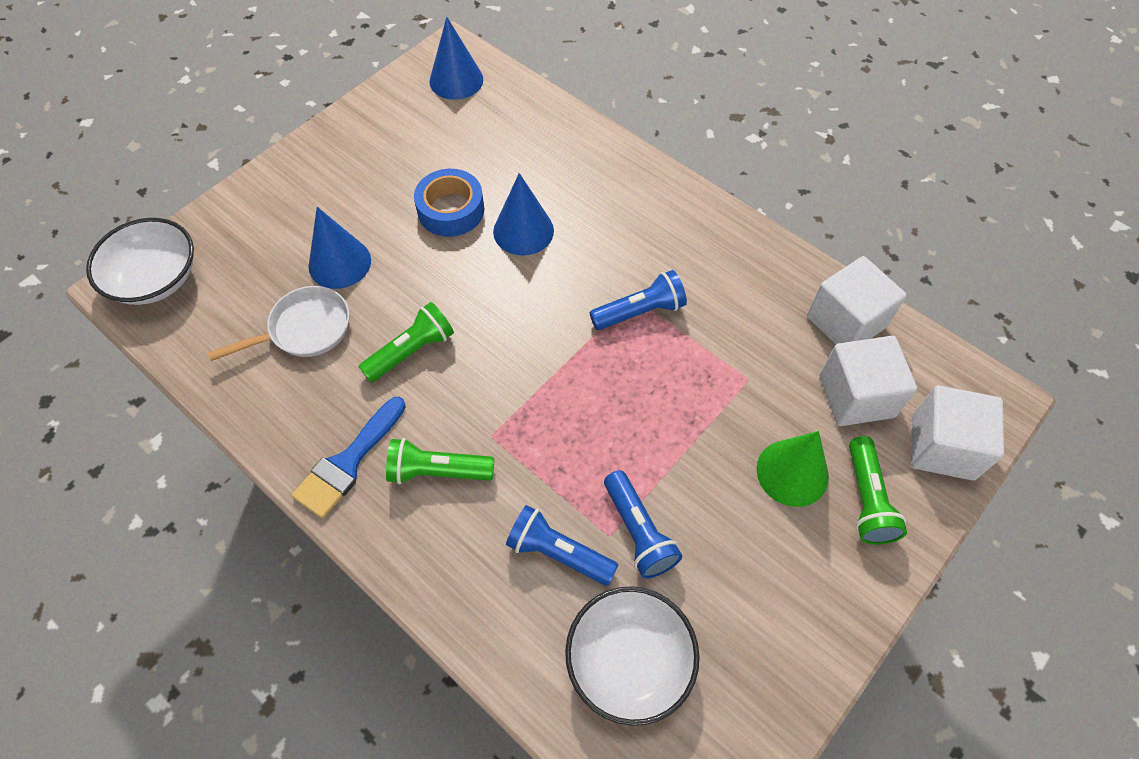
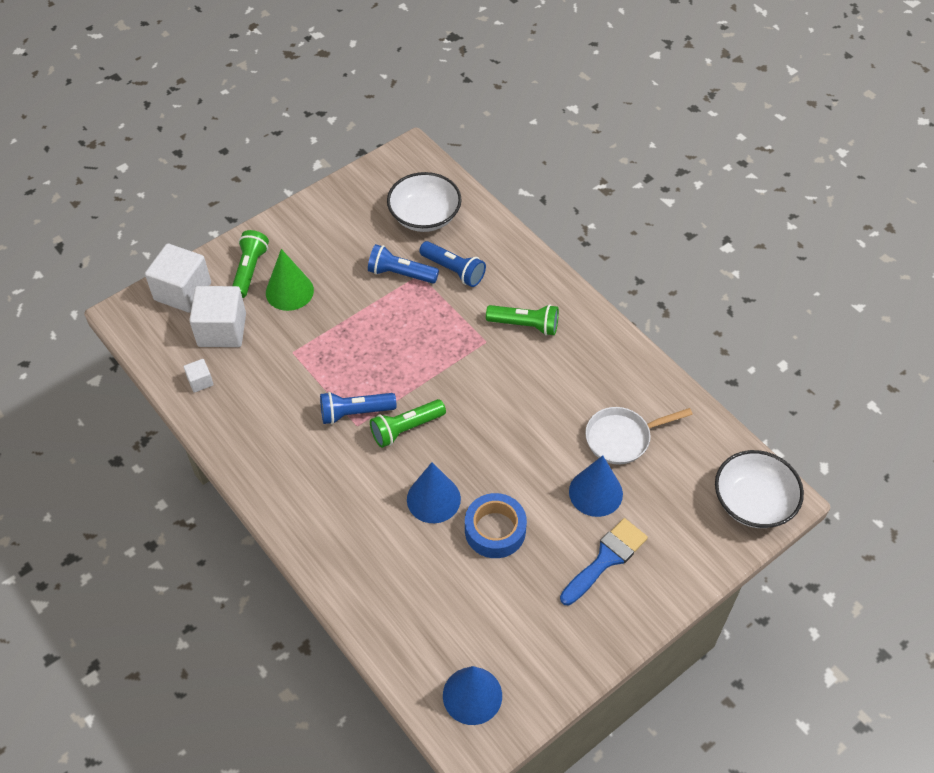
camera: 170 degrees left, 5 degrees down
blue brush [292,397,406,519] -> blue brush moved to [560,518,648,605]
green flashlight [358,302,454,382] -> green flashlight moved to [370,399,446,448]
blue flashlight [604,470,682,579] -> blue flashlight turned 60 degrees counterclockwise [368,244,439,284]
white cube [807,256,907,345] -> white cube [183,359,214,393], size x0.47

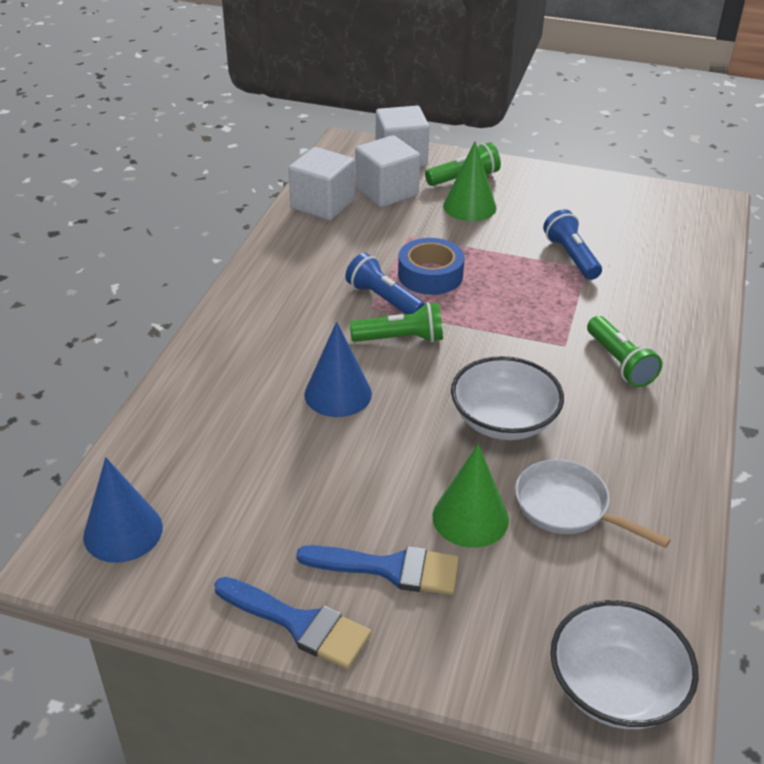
camera: 55 degrees right, 15 degrees down
white cube [183,359,214,393] -> white cube [289,147,355,221], size x2.14
green flashlight [370,399,446,448] -> green flashlight turned 150 degrees clockwise [350,302,443,343]
white bowl [387,172,462,232] -> white bowl moved to [451,356,564,440]
blue flashlight [419,241,486,287] -> none
blue tape [465,493,527,558] -> blue tape moved to [398,238,465,295]
blue cone [569,456,623,517] -> green cone [433,444,509,548]
none -> blue brush [214,577,371,669]

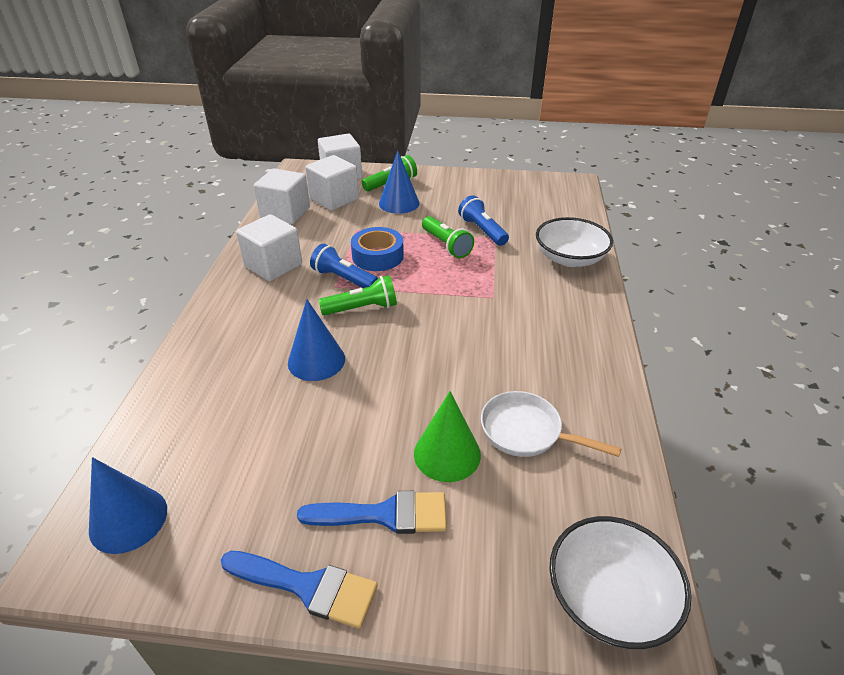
camera: 10 degrees left, 0 degrees up
green cone [443,141,497,221] -> blue cone [379,151,419,214]
white bowl [451,356,564,440] -> white bowl moved to [536,217,613,267]
green flashlight [587,316,662,387] -> green flashlight moved to [422,216,474,258]
none -> white cube [236,214,302,281]

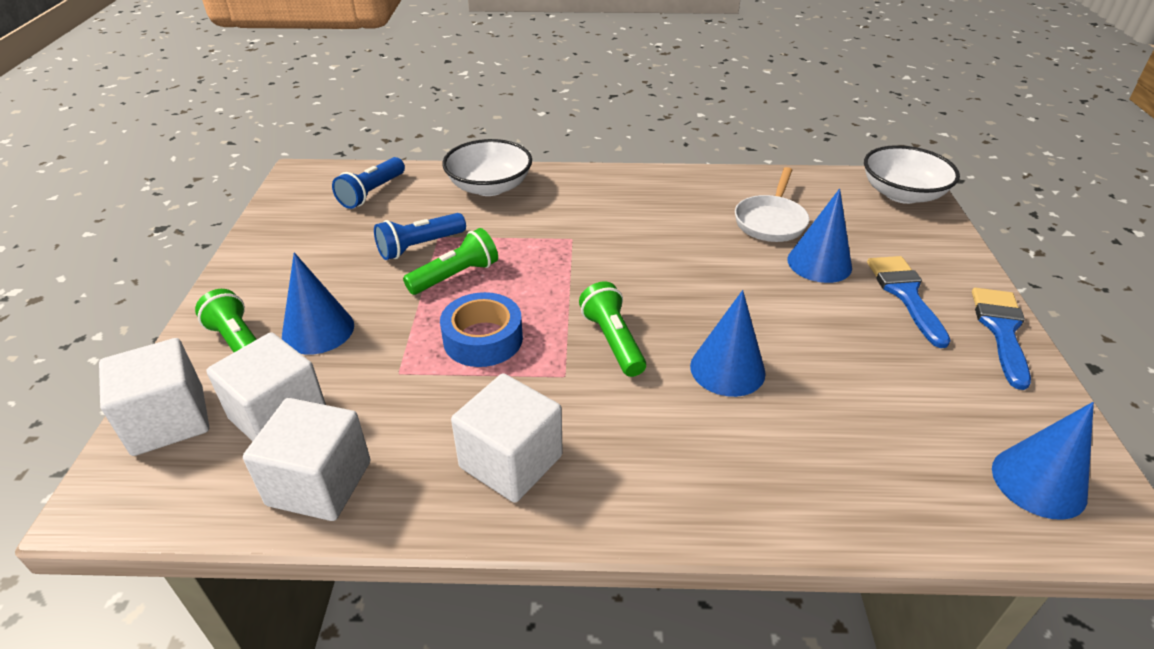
camera: 95 degrees left, 0 degrees up
blue flashlight [310,243,378,288] -> blue flashlight moved to [332,157,405,209]
green cone [414,391,481,482] -> blue cone [787,189,852,283]

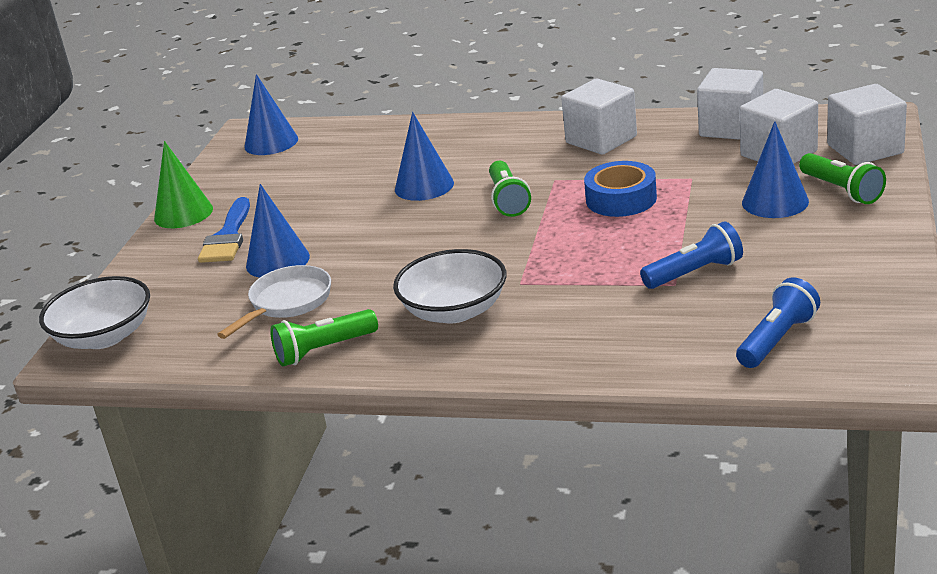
camera: 165 degrees left, 10 degrees down
green flashlight [403,228,498,295] -> green flashlight moved to [270,309,378,366]
white bowl [442,139,532,196] -> white bowl moved to [393,249,506,324]
blue brush [972,288,1031,390] -> green cone [154,141,213,228]

